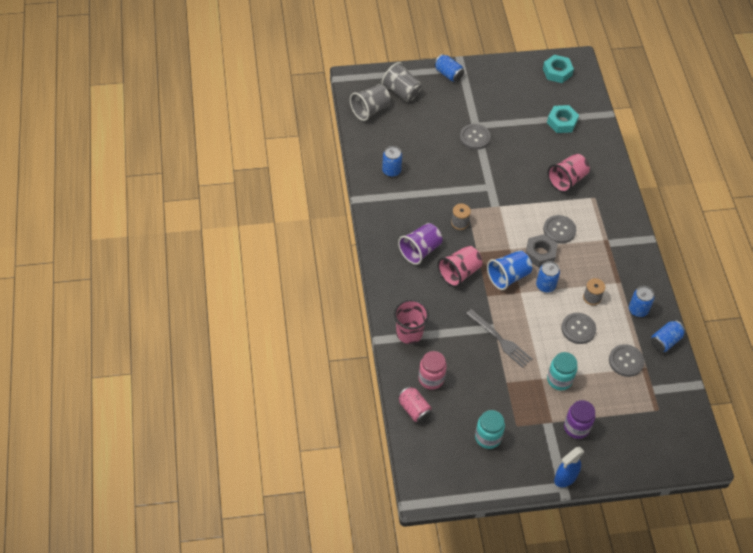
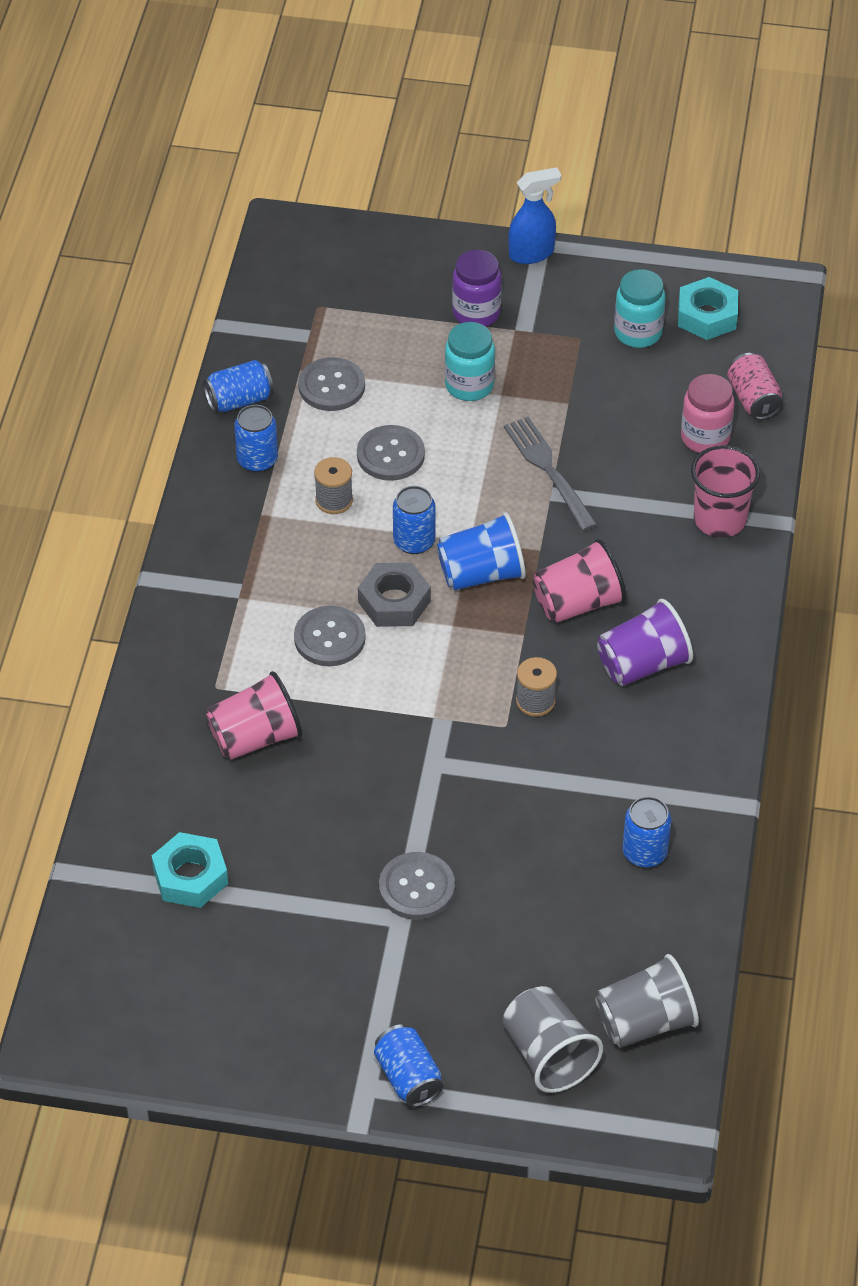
camera: 160 degrees left, 5 degrees down
turquoise nut [543,55,574,83] -> turquoise nut moved to [678,277,738,340]

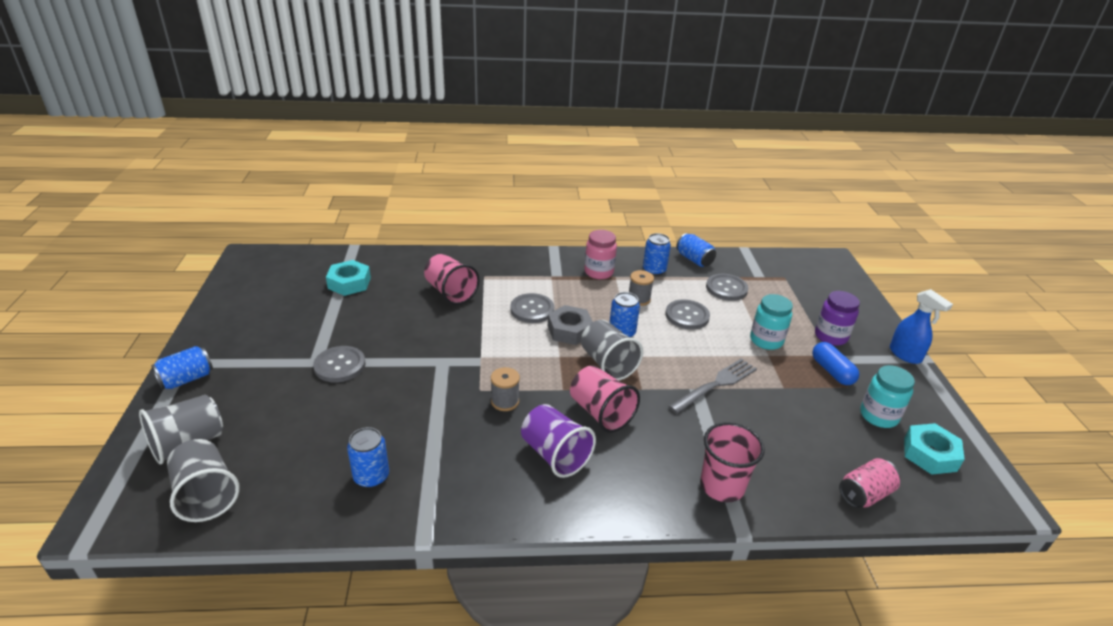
camera: 75 degrees right, 15 degrees down
blue cup [437,512,526,590] -> grey cup [581,320,643,381]
pink jar [681,374,735,453] -> pink jar moved to [584,230,617,279]
none -> blue capsule [812,342,859,385]

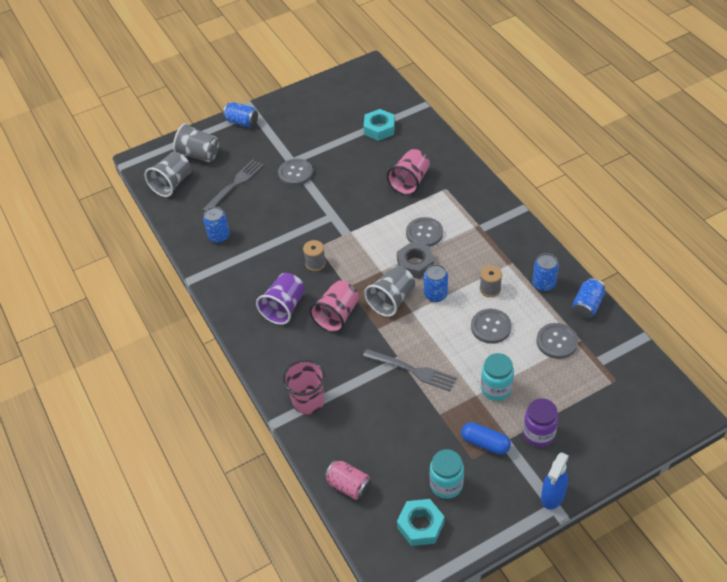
camera: 70 degrees right, 15 degrees up
pink jar [584,230,617,279] -> none
blue capsule [812,342,859,385] -> blue capsule turned 75 degrees clockwise [461,422,511,455]
none -> grey fork [202,159,264,212]

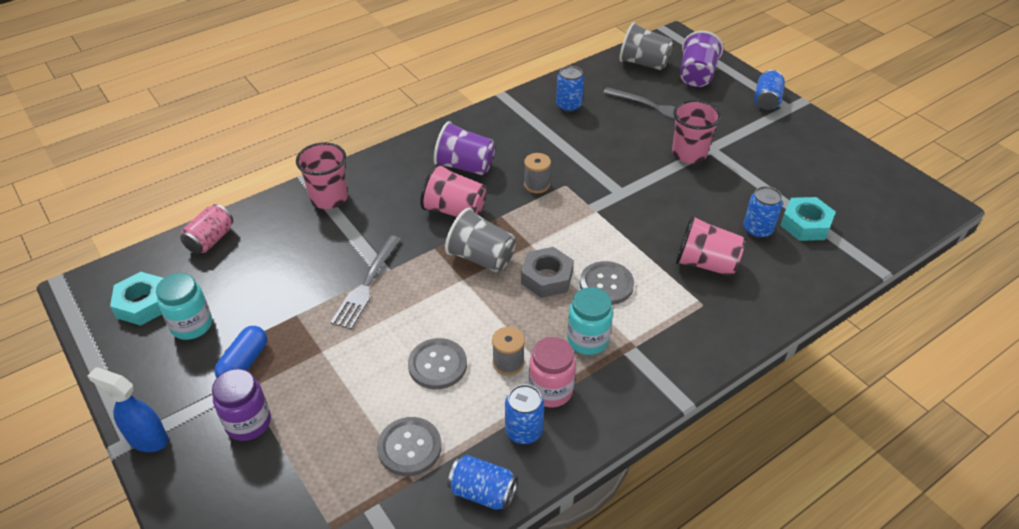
camera: 80 degrees right, 5 degrees down
grey cup [173,123,219,162] -> purple cup [680,31,723,87]
grey button [278,158,313,186] -> pink cup [672,100,721,163]
blue can [424,264,448,302] -> blue can moved to [743,186,783,238]
turquoise jar [481,353,514,401] -> turquoise jar moved to [567,287,613,355]
none -> pink jar [529,337,576,407]

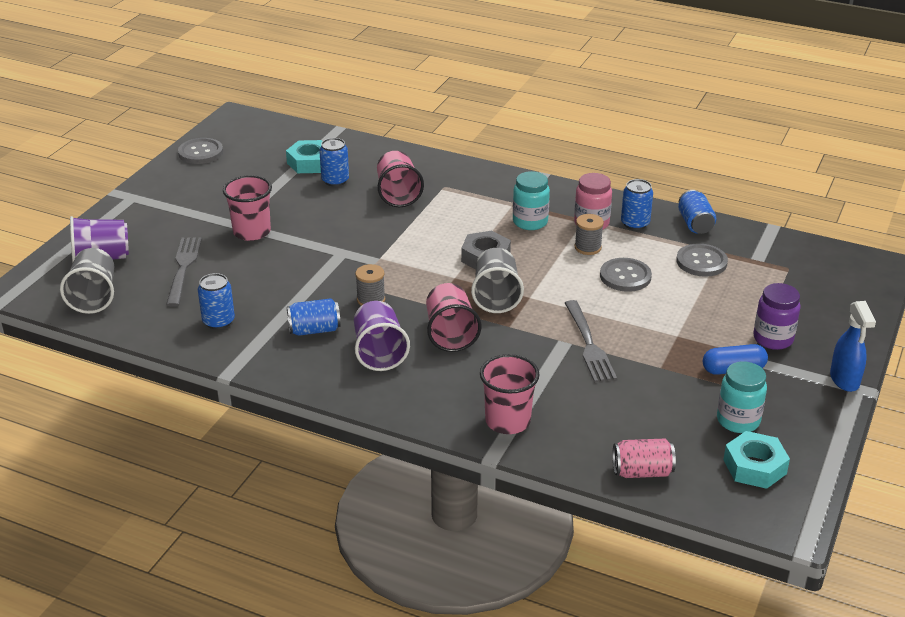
camera: 120 degrees left, 10 degrees down
grey fork [330,236,401,330] -> grey fork turned 90 degrees clockwise [565,300,617,382]
grey button [580,261,634,305] -> grey button moved to [178,138,223,164]
blue can [755,70,785,110] -> blue can moved to [287,298,341,336]

